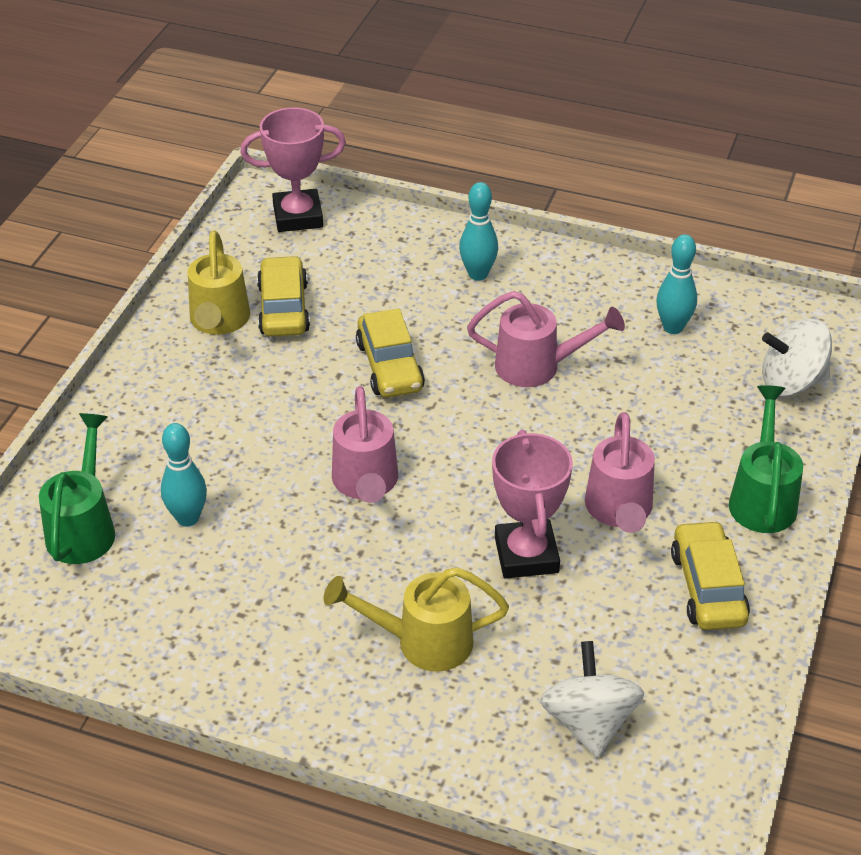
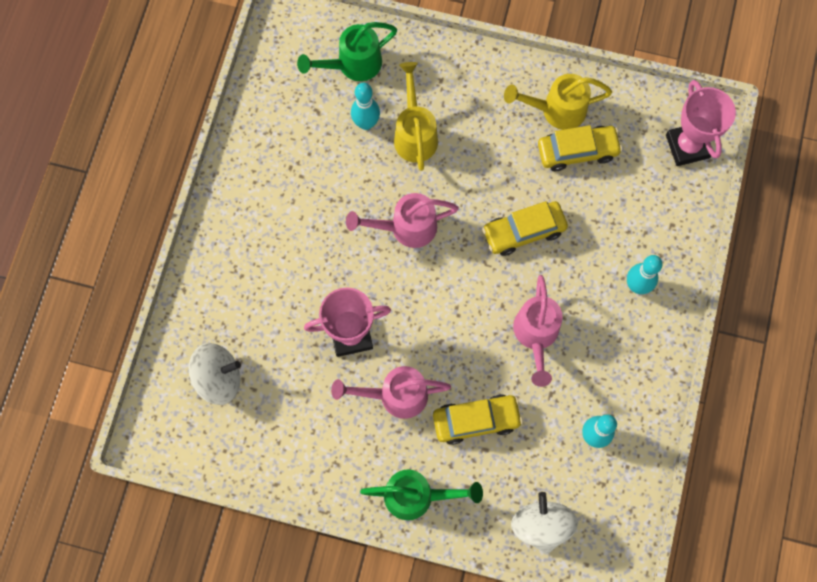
camera: 85 degrees right, 30 degrees up
green watering can [39,413,115,564] -> green watering can turned 150 degrees clockwise [297,22,397,81]
yellow watering can [323,567,509,672] -> yellow watering can moved to [394,62,438,171]
yellow car [671,520,750,630] -> yellow car moved to [433,394,523,445]

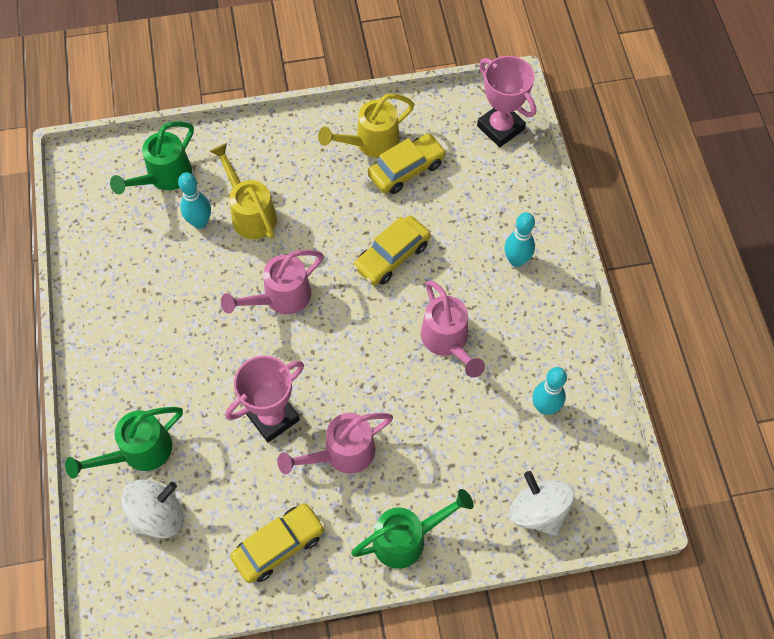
camera: 25 degrees left, 10 degrees down
yellow car [433,394,523,445] -> yellow car moved to [230,503,325,583]
none -> green watering can [65,407,183,479]

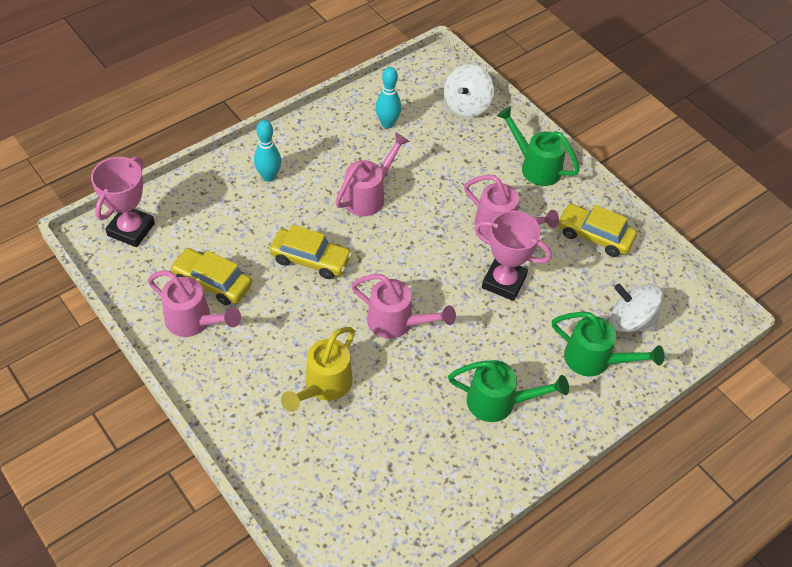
camera: 120 degrees left, 10 degrees down
green watering can [110,121,194,194] -> green watering can moved to [448,360,569,422]
turquoise bowling pin [178,172,211,229] -> none
yellow watering can [318,93,414,158] -> pink watering can [148,270,241,337]

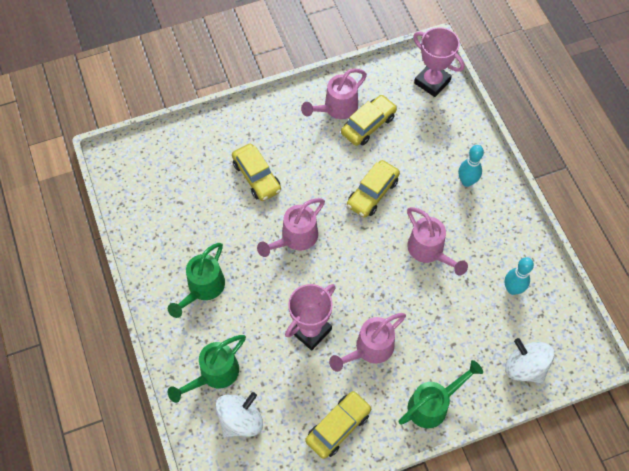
camera: 110 degrees right, 10 degrees up
yellow watering can [281,327,355,412] -> yellow car [232,144,281,201]

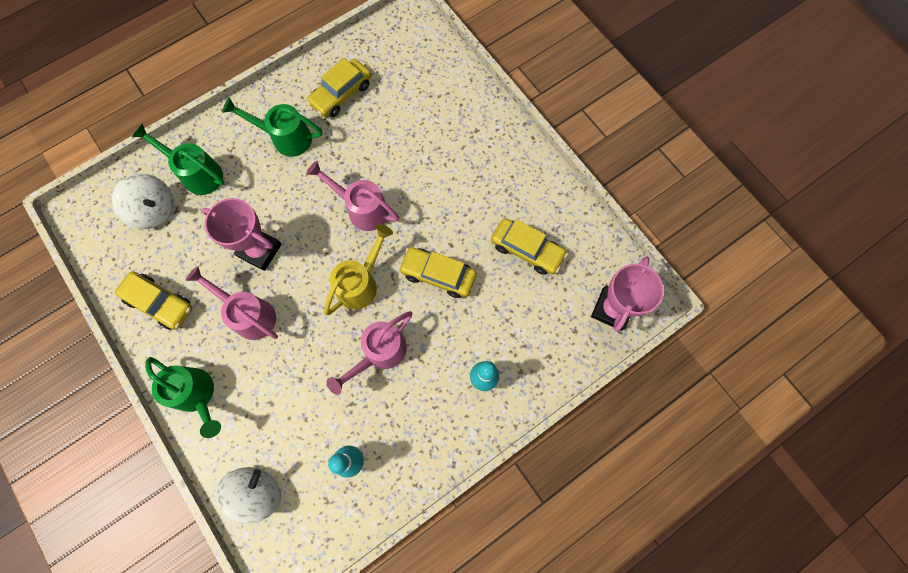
camera: 75 degrees right, 10 degrees up
yellow car [232,144,281,201] -> yellow car moved to [306,58,371,117]
pink watering can [301,68,367,119] -> none
none -> yellow watering can [324,224,393,315]

